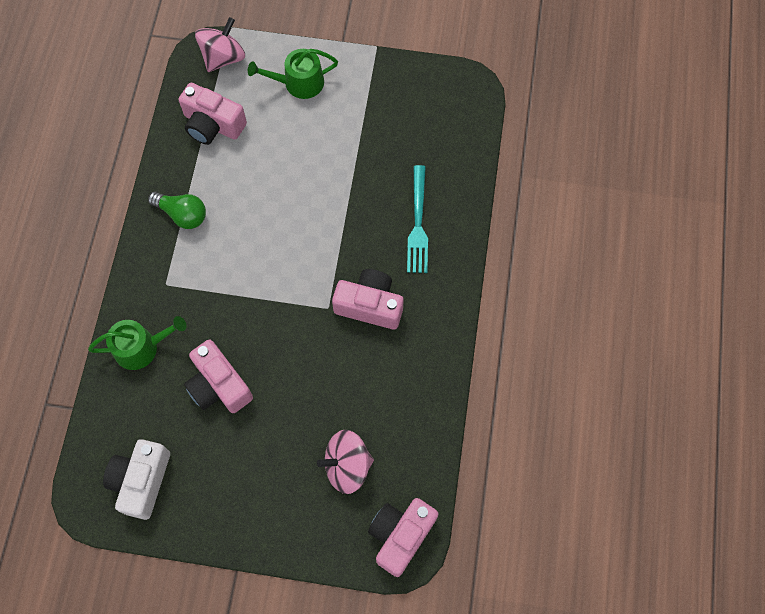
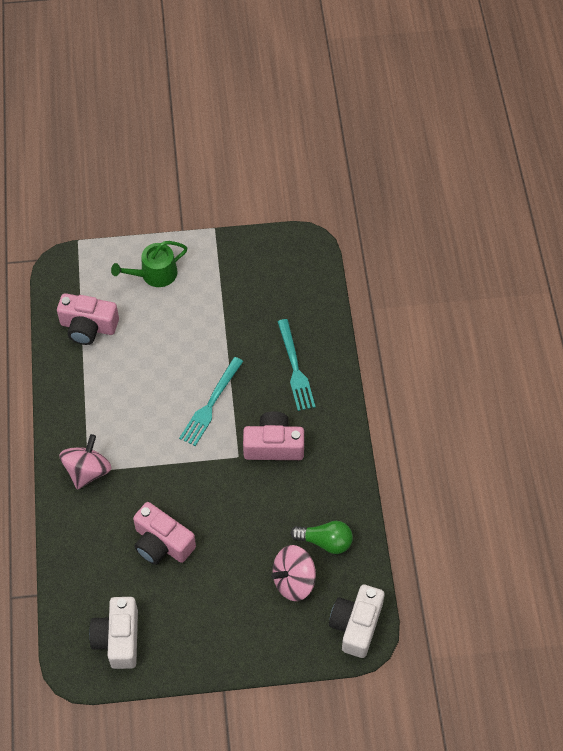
camera: 15 degrees left, 10 degrees down
green watering can [88,316,187,370] -> none
green light bulb [148,192,206,229] -> green light bulb moved to [290,521,353,554]
pink spinning top [195,17,245,72] -> pink spinning top moved to [59,434,112,490]
pink camera [368,498,438,577] -> white camera [329,584,385,658]
none -> turquoise fork [179,357,243,446]

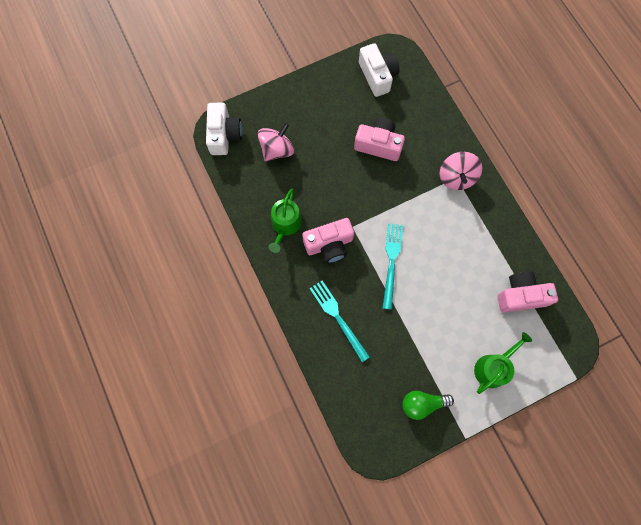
camera: 160 degrees right, 15 degrees up
green light bulb [290,521,353,554] -> green light bulb moved to [403,391,454,420]
none -> green watering can [269,189,302,253]

